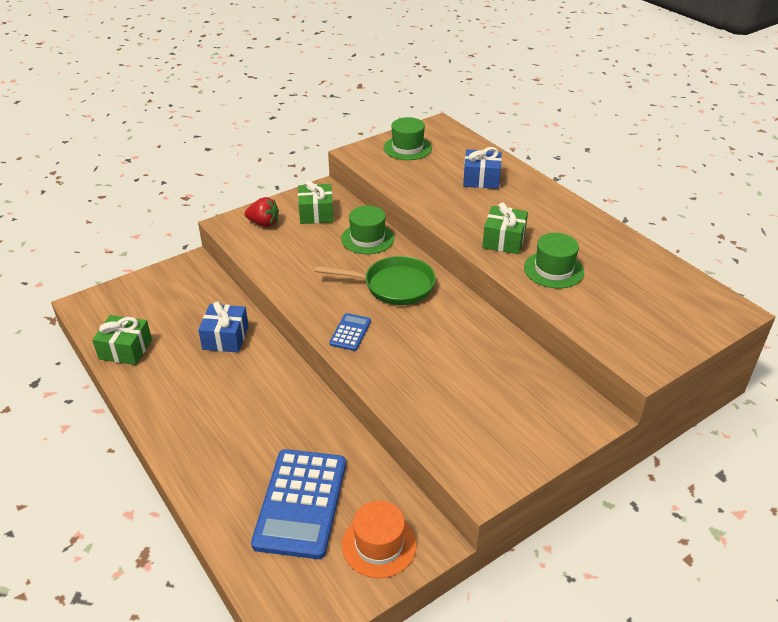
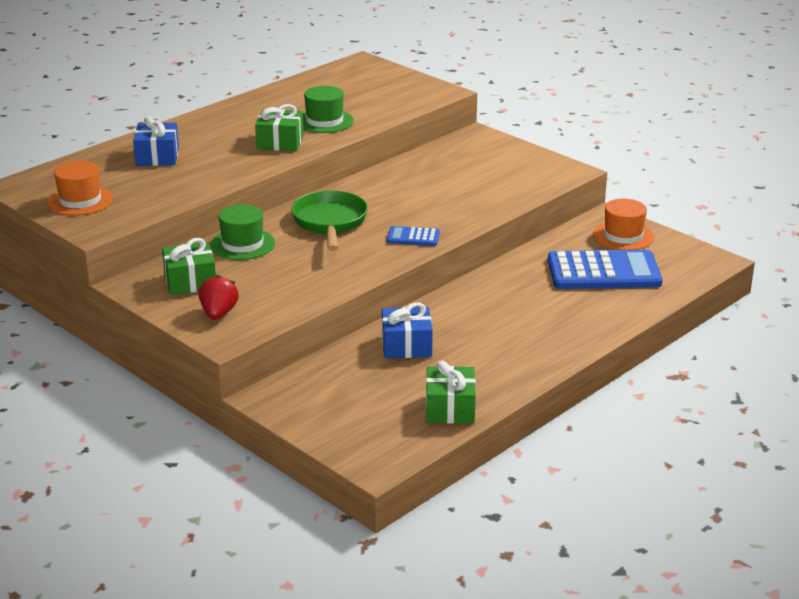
camera: 100 degrees left, 10 degrees down
green hat [384,117,432,160] -> orange hat [47,161,113,215]

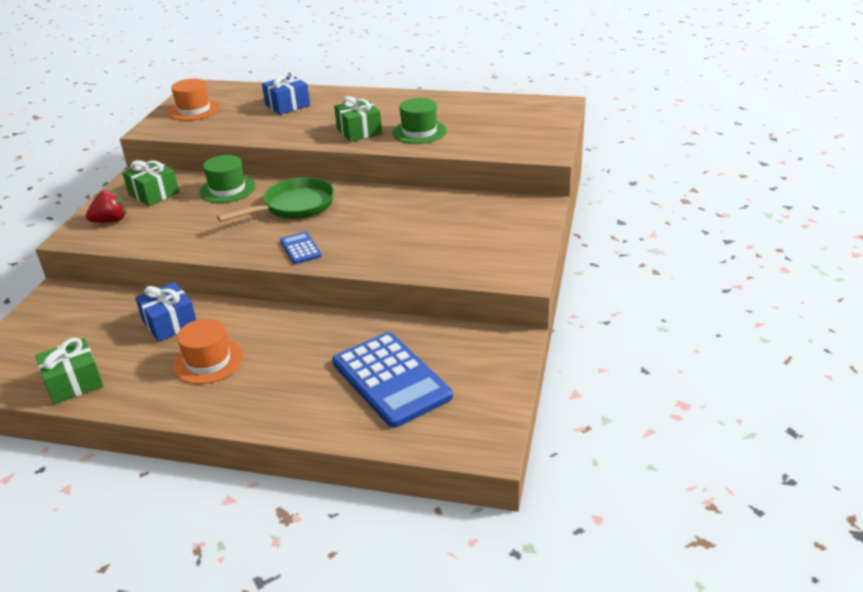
camera: 60 degrees right, 5 degrees up
orange hat [593,199,654,250] -> orange hat moved to [173,319,243,384]

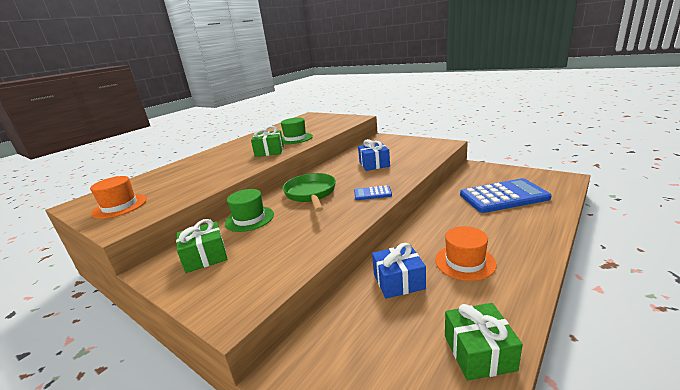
camera: 65 degrees left, 10 degrees down
red strawberry [86,190,126,222] -> none
blue gift [262,70,310,115] -> blue gift moved to [358,139,390,171]

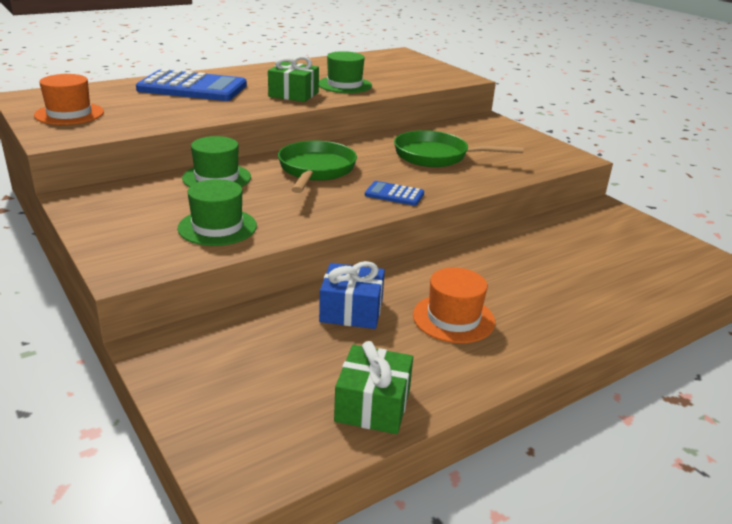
camera: 15 degrees right, 5 degrees up
green gift [176,219,227,273] -> none
blue gift [358,139,390,171] -> green pan [394,130,524,167]
blue calculator [460,178,551,213] -> blue calculator moved to [136,69,247,101]
none -> green hat [178,179,257,246]

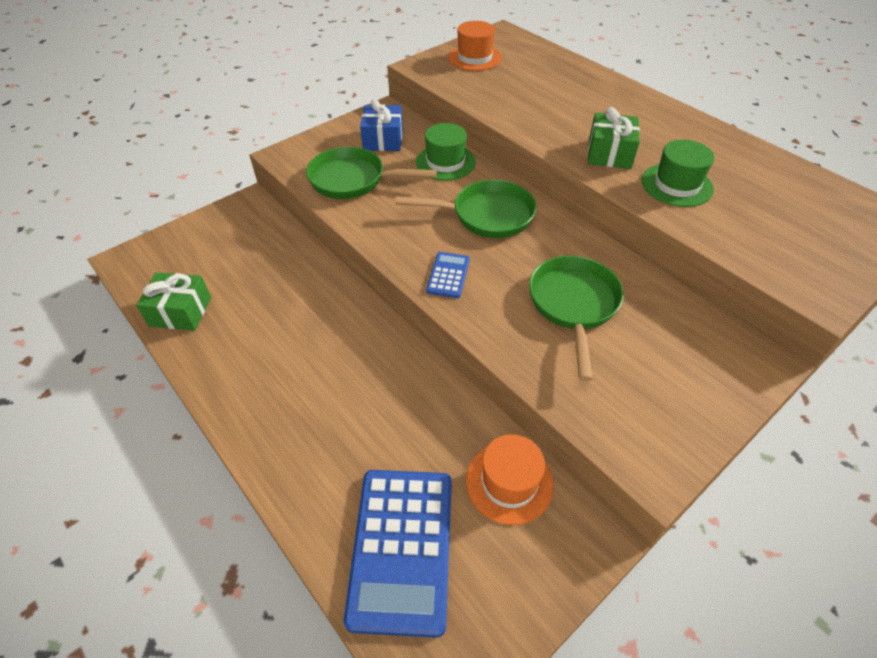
camera: 85 degrees right, 20 degrees up
blue calculator [136,69,247,101] -> blue calculator moved to [344,470,452,638]
green hat [178,179,257,246] -> green pan [306,147,437,199]
blue gift [319,261,385,329] -> blue gift moved to [360,99,403,151]
orange hat [413,268,495,343] -> orange hat moved to [466,434,554,525]

